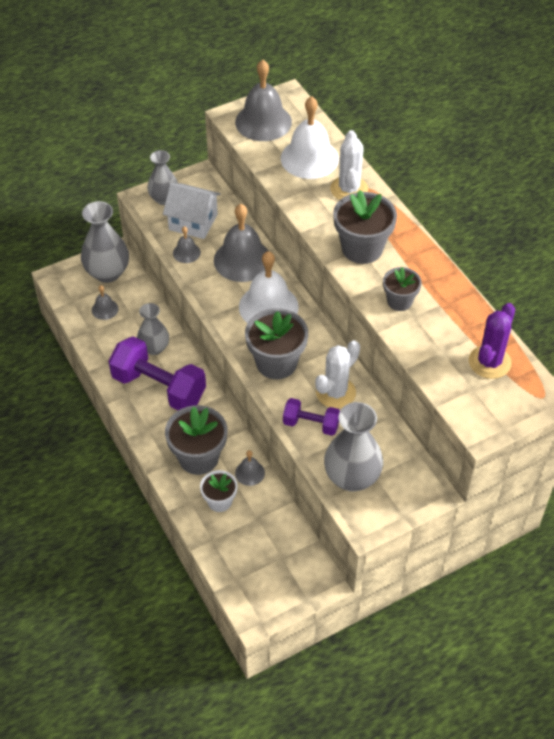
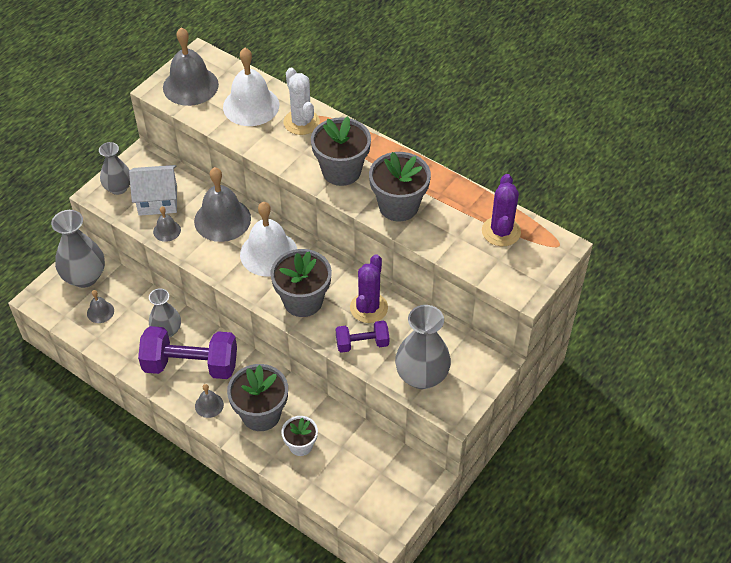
camera: 25 degrees left, 0 degrees up
grey bell [235,450,265,486] -> grey bell moved to [195,384,224,418]
white cactus [315,340,360,409] -> purple cactus [350,254,388,323]
grey flower pot [383,267,422,311] -> grey flower pot [369,152,431,221], size x1.69

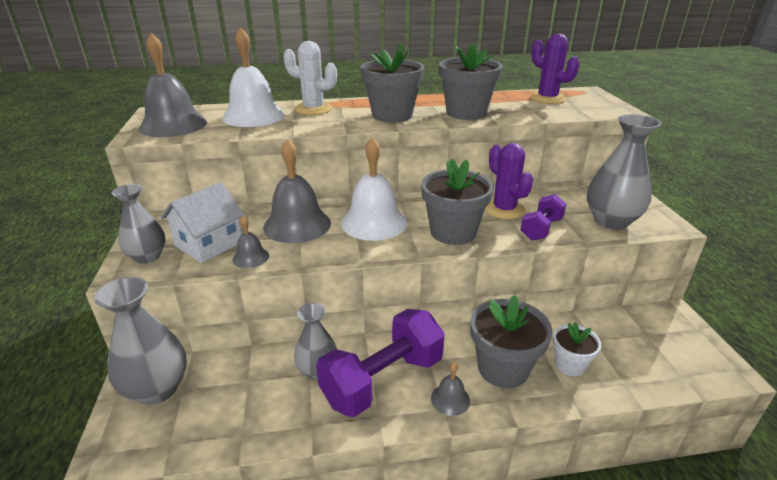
camera: 45 degrees left, 20 degrees down
grey bell [87,290,114,323] -> none

